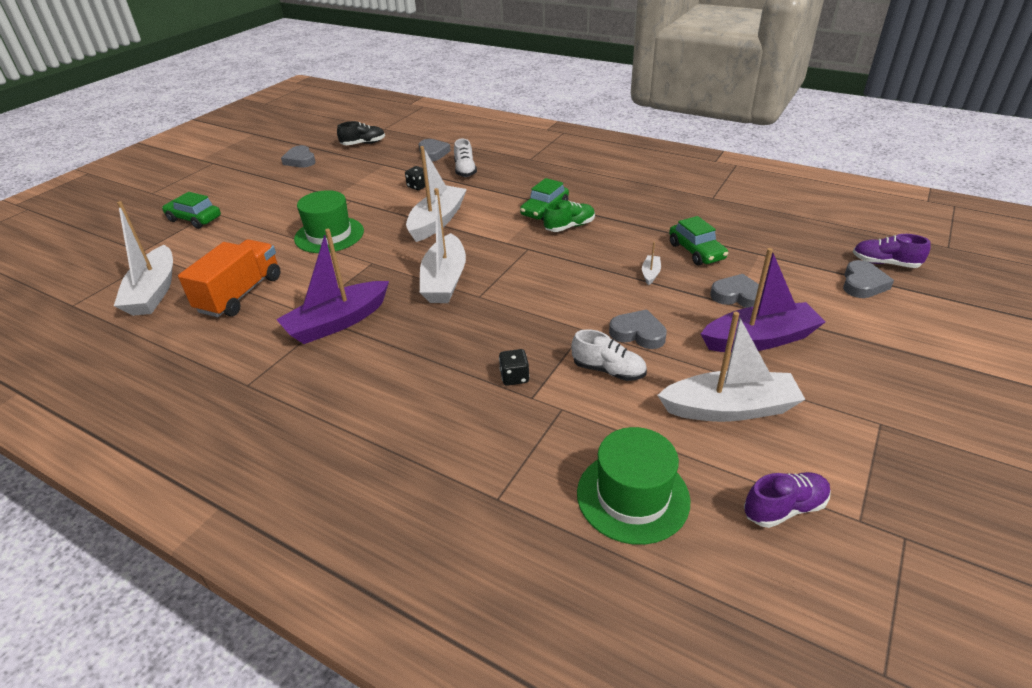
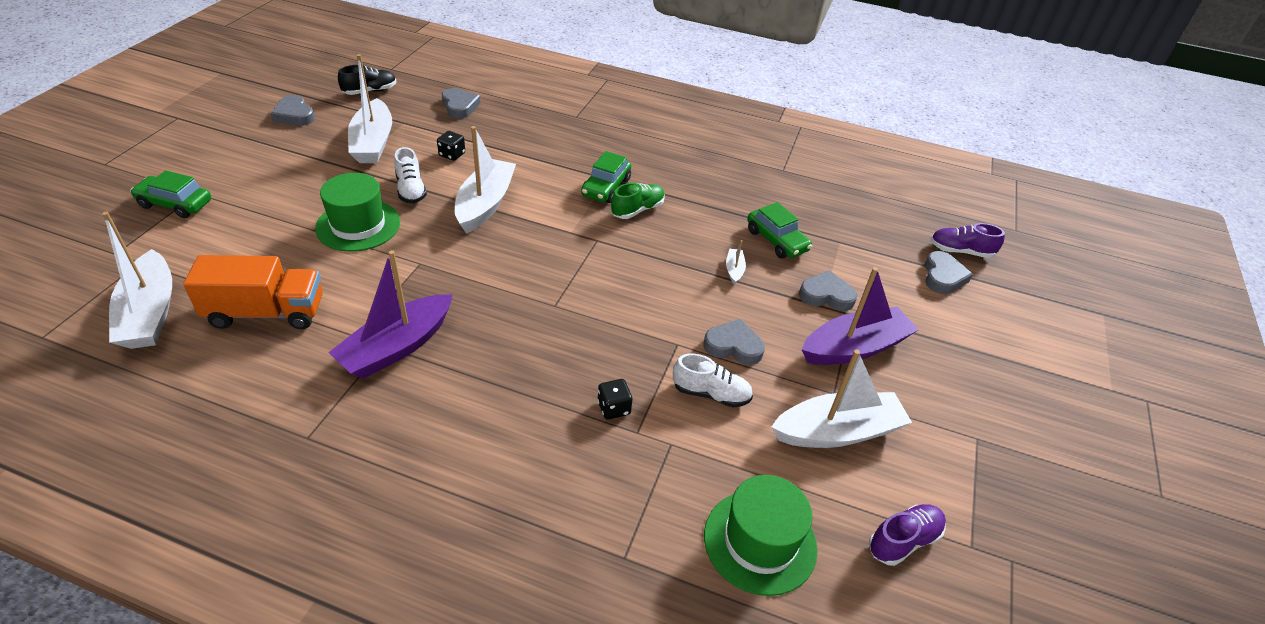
camera: 15 degrees left, 5 degrees up
orange truck [178,239,281,317] -> orange truck turned 75 degrees clockwise [183,255,323,329]
white boat [420,188,466,303] -> white boat moved to [348,54,392,163]
white shoe [454,139,477,177] -> white shoe moved to [394,147,427,204]

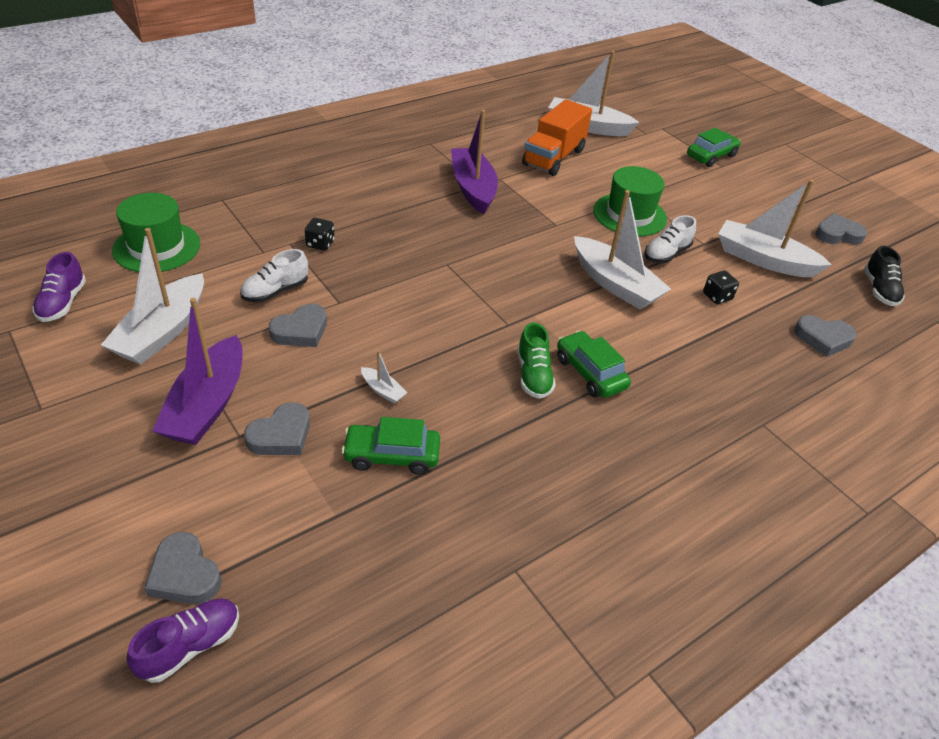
camera: 125 degrees right, 0 degrees up
white shoe [394,147,427,204] -> white shoe turned 60 degrees counterclockwise [644,215,696,263]

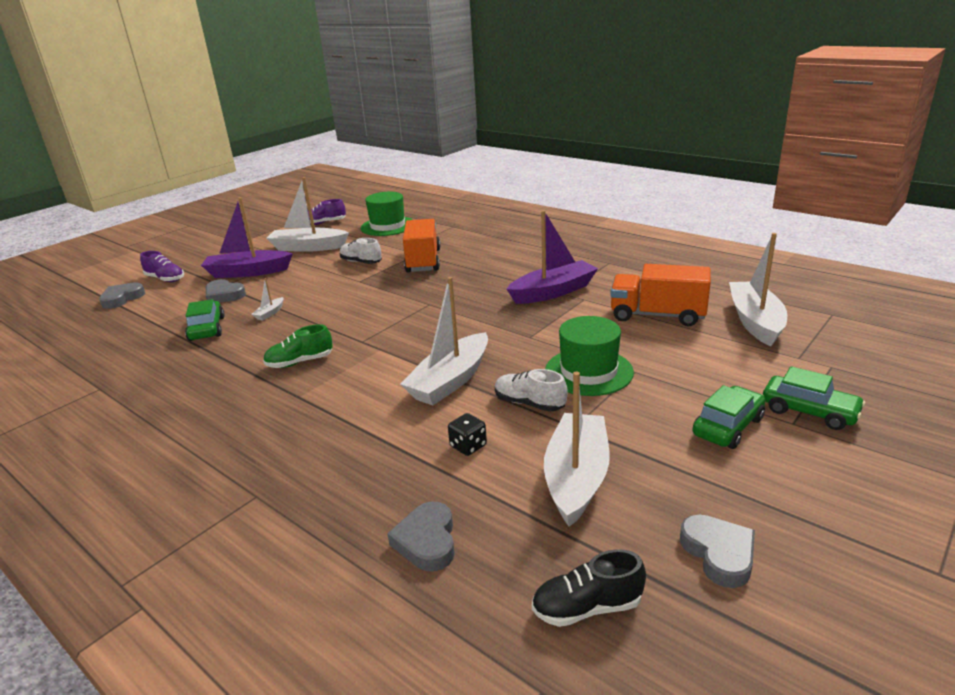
camera: 80 degrees right, 15 degrees down
purple shoe [127,598,239,683] -> purple shoe moved to [140,251,184,282]
grey heart [269,304,327,347] -> none
black dice [305,218,335,251] -> orange truck [403,219,441,272]
green car [557,331,631,398] -> green car moved to [693,385,766,449]

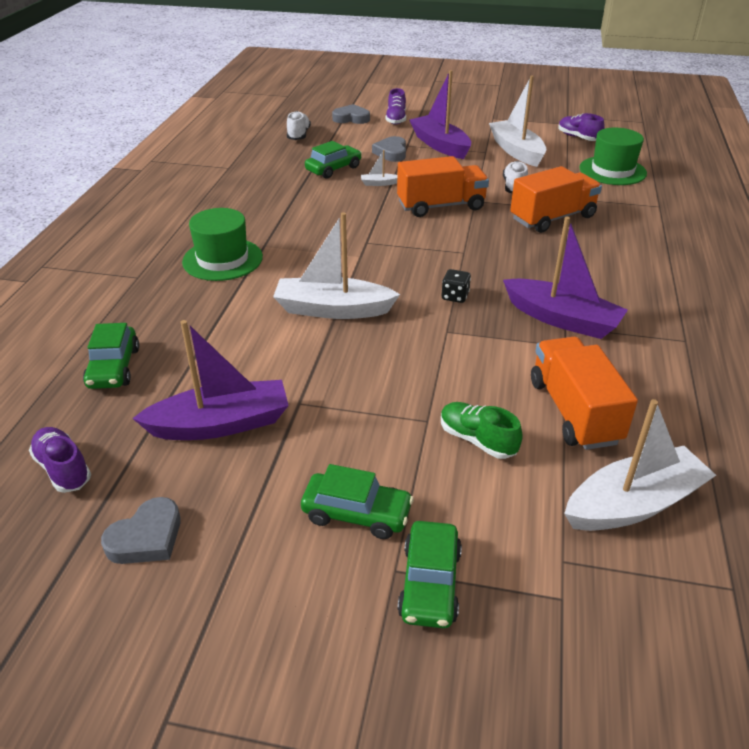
camera: 60 degrees right, 10 degrees up
green shoe [263,324,332,368] -> green shoe moved to [441,402,523,459]
grey heart [387,502,455,572] -> green car [83,323,139,389]
black dice [448,413,487,456] -> black dice moved to [442,269,471,303]
white shoe [495,369,568,411] -> white shoe moved to [287,111,311,140]
black shoe [532,549,646,627] -> purple shoe [29,427,91,493]
white boat [544,372,610,527] -> purple boat [132,320,289,440]
green hat [545,316,634,396] -> green hat moved to [182,208,263,281]
none -> orange truck [397,156,489,217]

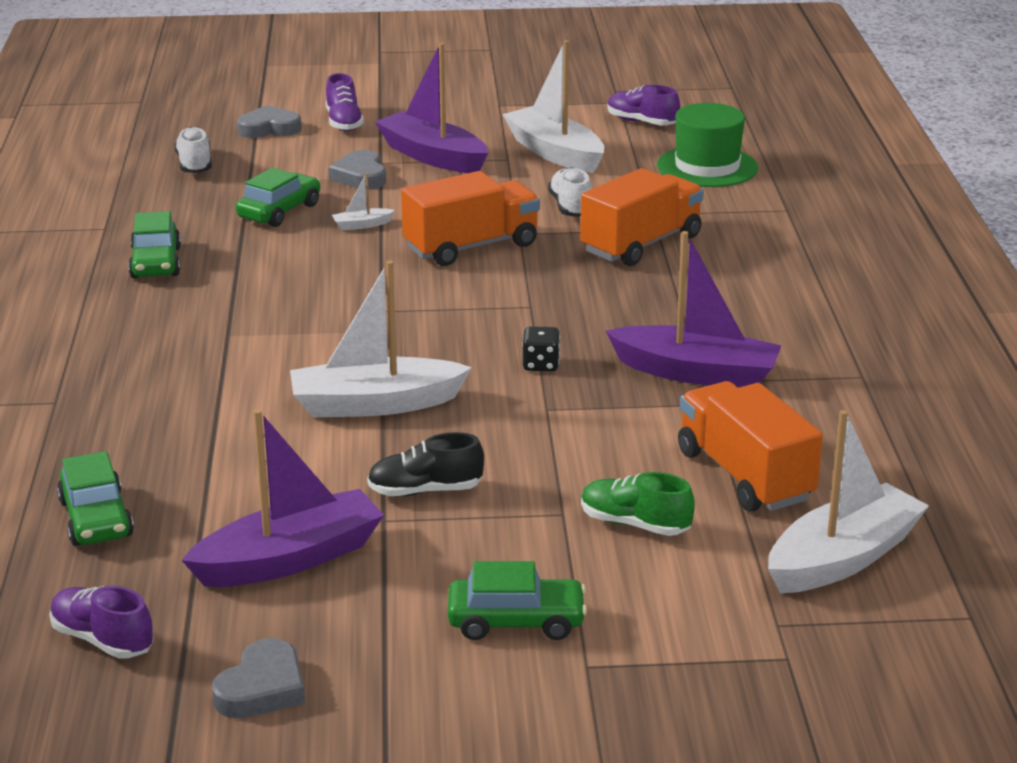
camera: 15 degrees left, 10 degrees down
green hat [182,208,263,281] -> none
green car [397,521,462,628] -> green car moved to [128,211,181,278]
none -> black shoe [367,432,484,496]

